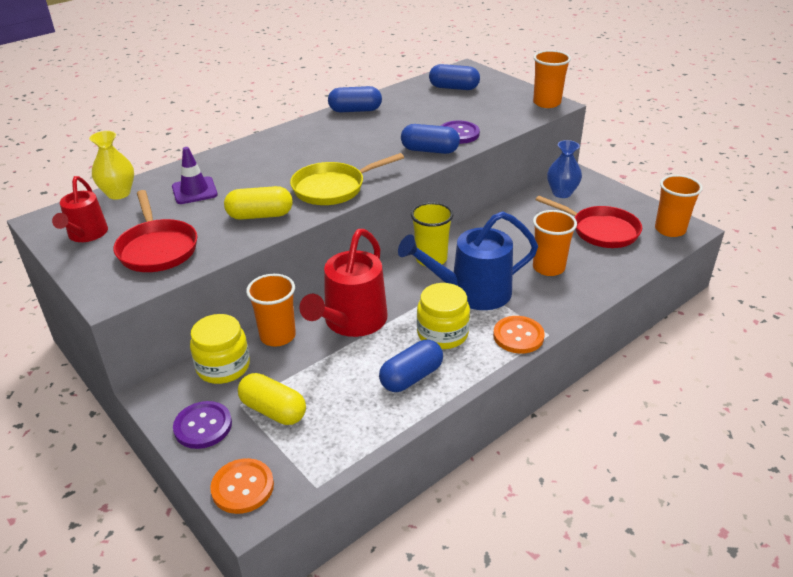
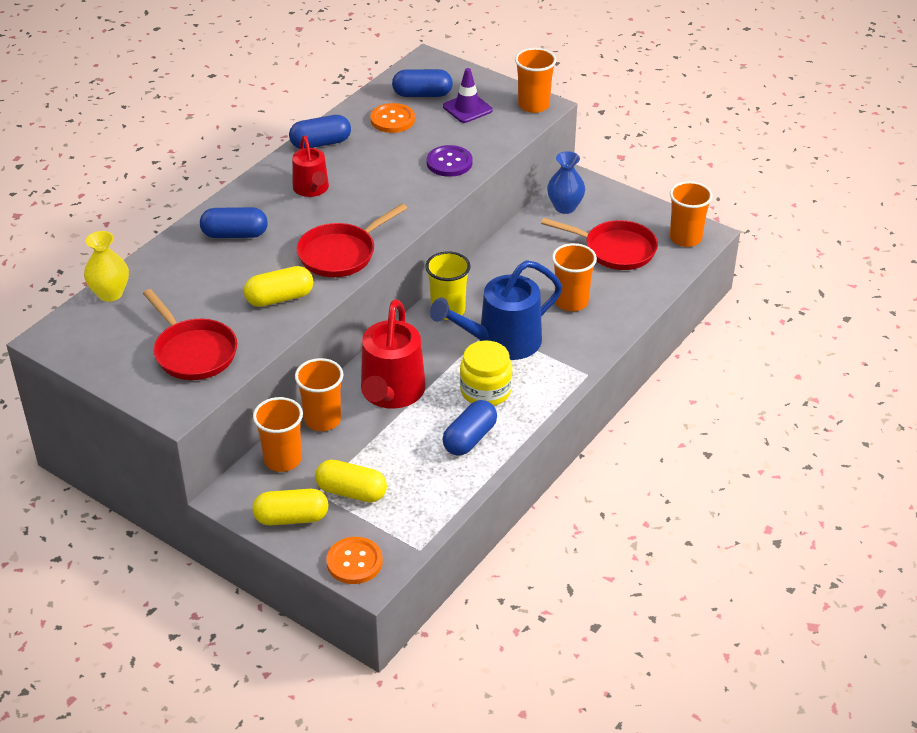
camera: 15 degrees left, 5 degrees up
red watering can [52,176,108,242] -> red watering can moved to [292,135,329,197]
purple traffic cone [172,147,218,204] -> purple traffic cone moved to [443,68,493,123]
purple button [173,401,232,449] -> yellow capsule [252,489,329,525]
yellow jar [190,314,250,384] -> orange cup [253,397,303,472]
yellow pan [290,153,404,205] -> red pan [297,203,407,277]
blue capsule [401,124,460,154] -> blue capsule moved to [200,207,268,238]
orange button [493,316,545,354] -> orange button moved to [370,103,415,133]

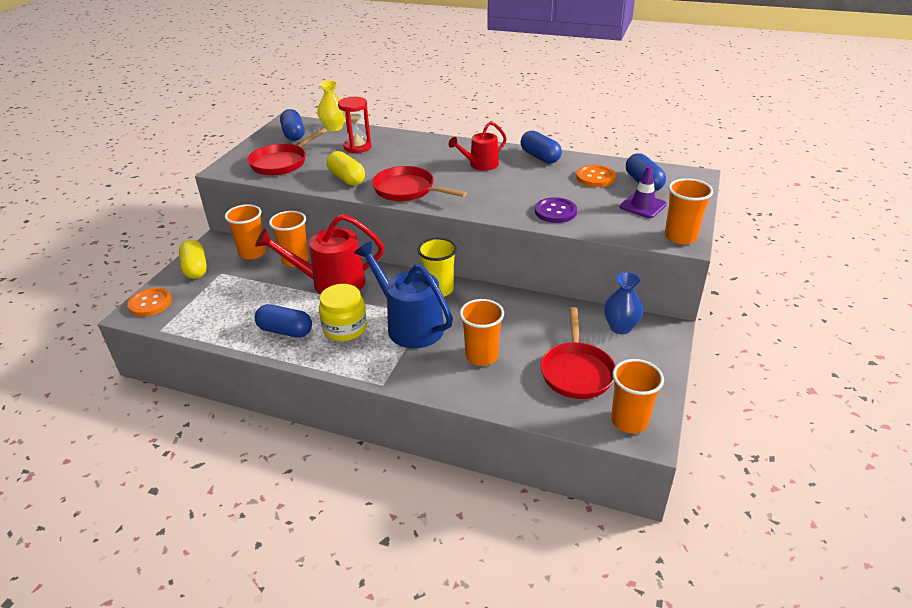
camera: 75 degrees right, 5 degrees down
blue capsule [200,207,268,238] -> blue capsule moved to [280,109,304,141]
yellow capsule [315,460,387,502] -> none
none -> red hourglass [338,97,371,153]

